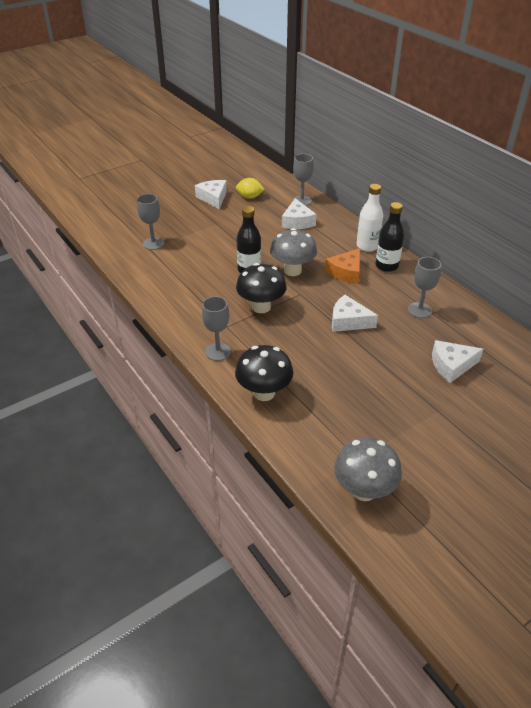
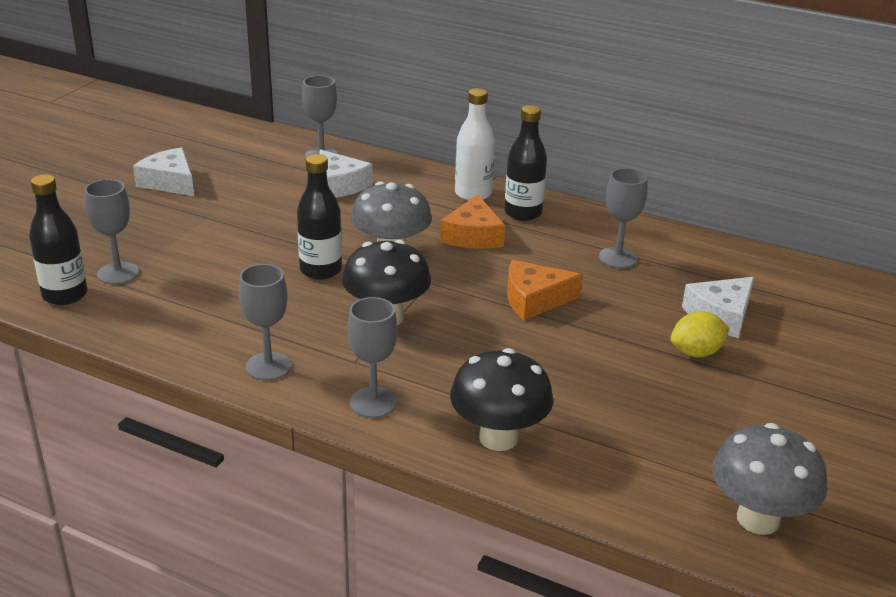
camera: 30 degrees left, 10 degrees down
yellow lemon [236,178,265,199] -> yellow lemon moved to [670,311,730,357]
white cheese [332,295,378,332] -> orange cheese [507,260,583,320]
none -> black bottle [29,174,88,305]
none -> grey goblet [239,264,291,381]

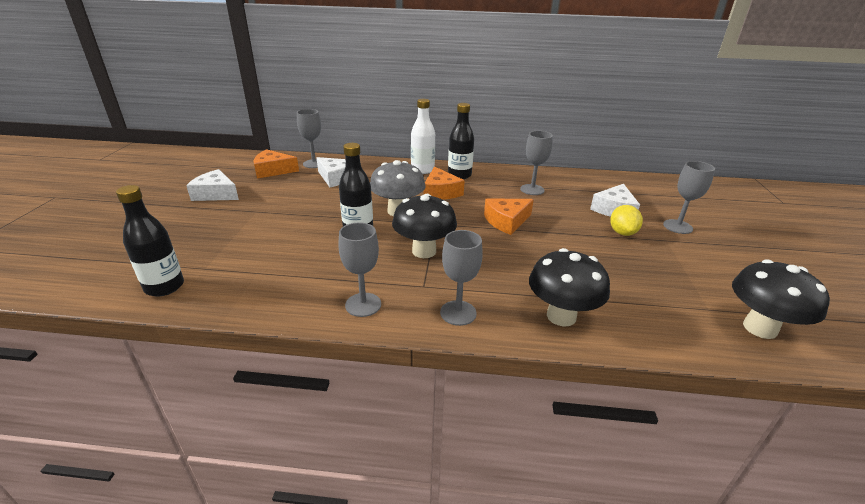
camera: 20 degrees left, 0 degrees up
grey goblet [85,179,139,284] -> grey goblet moved to [663,161,715,234]
yellow lemon [670,311,730,357] -> yellow lemon turned 45 degrees counterclockwise [610,205,643,236]
grey mushroom [712,423,827,535] -> black mushroom [732,259,830,339]
none -> orange cheese [254,149,299,179]

